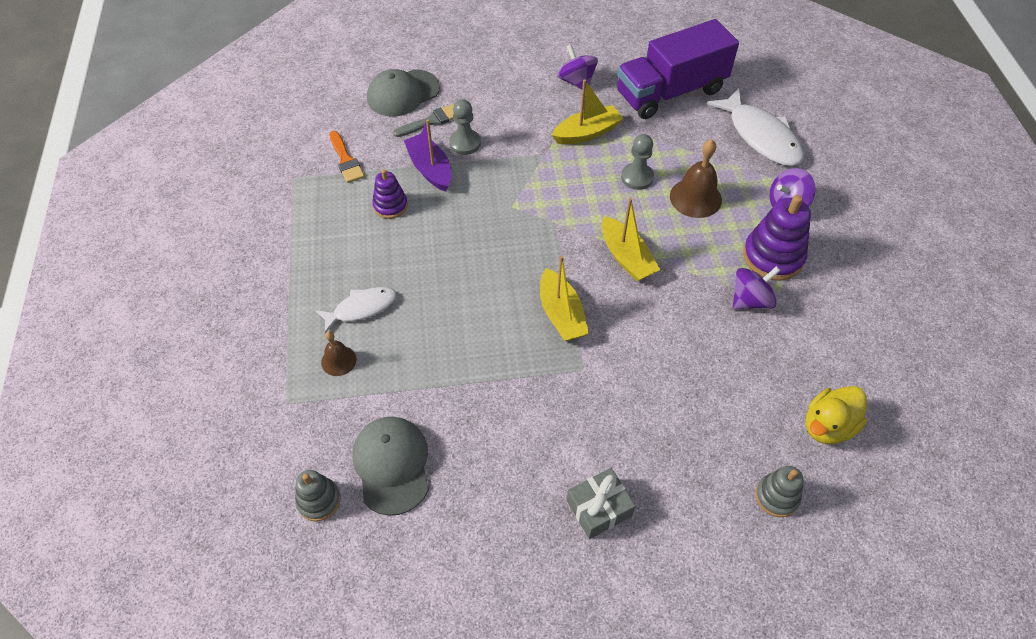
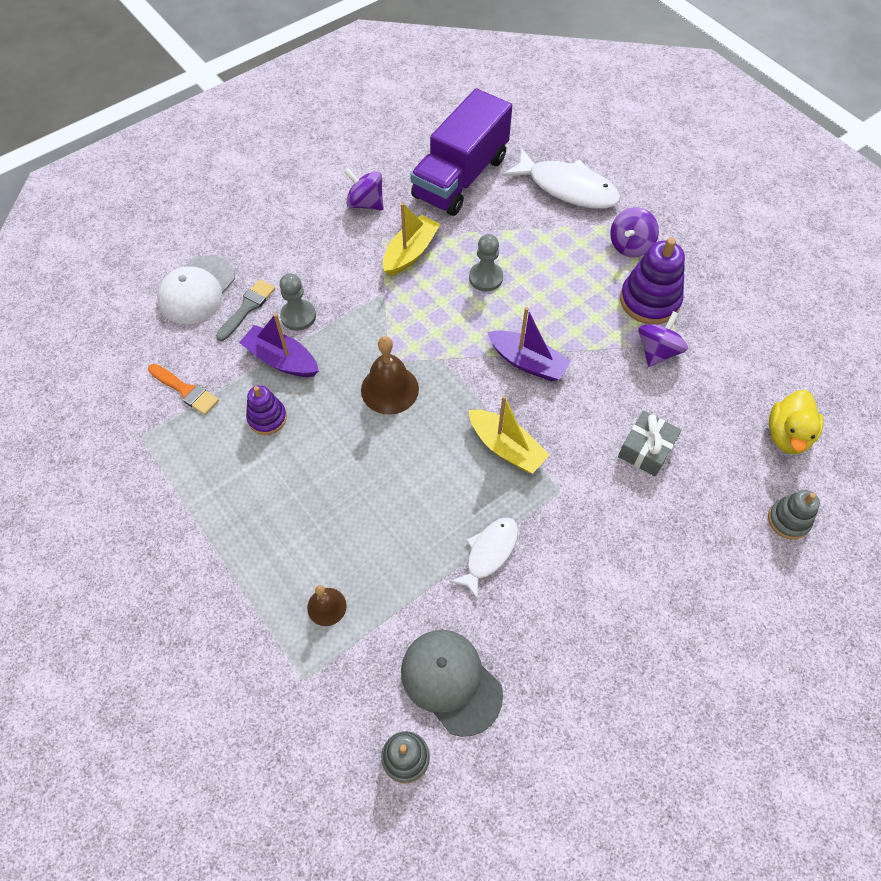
camera: 30 degrees left, 5 degrees up
white fish [315,287,397,333] -> white fish moved to [450,517,518,600]
grey cap [367,69,440,117] -> white cap [157,255,235,324]
grey gift [567,468,636,539] -> grey gift moved to [618,411,681,477]
yellow boat [602,198,660,281] -> purple boat [487,307,571,381]
brown bell [670,139,722,218] -> brown bell moved to [361,336,419,415]

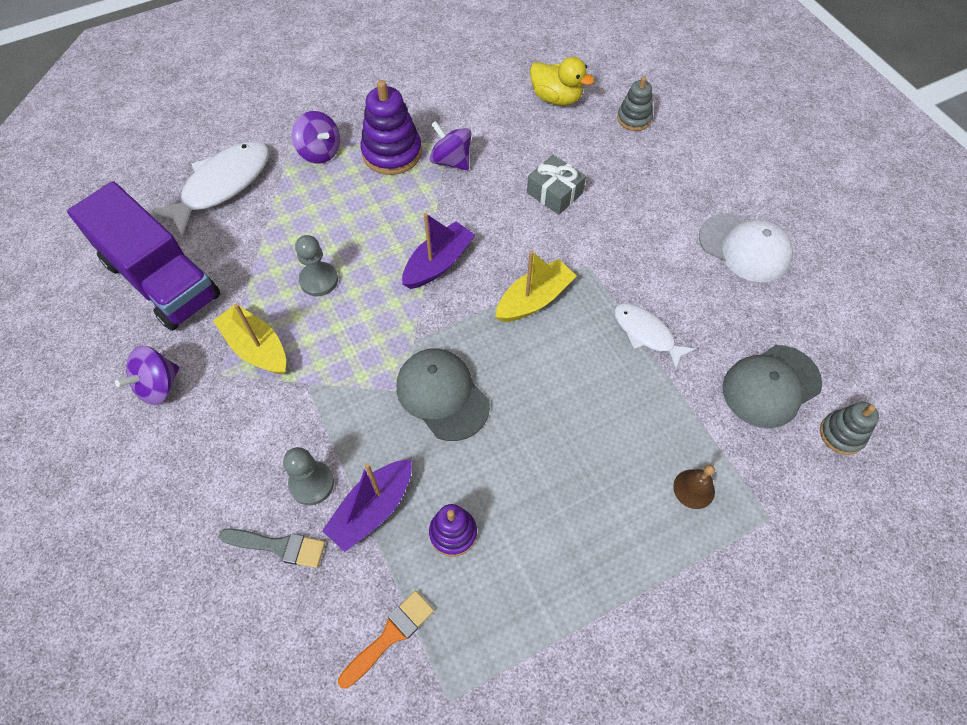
camera: 80 degrees left, 0 degrees up
white cap [157,255,235,324] -> white cap moved to [699,213,793,282]
grey brush [216,279,275,341] -> grey brush turned 150 degrees clockwise [219,528,325,568]
brown bell [361,336,419,415] -> grey cap [396,348,490,441]

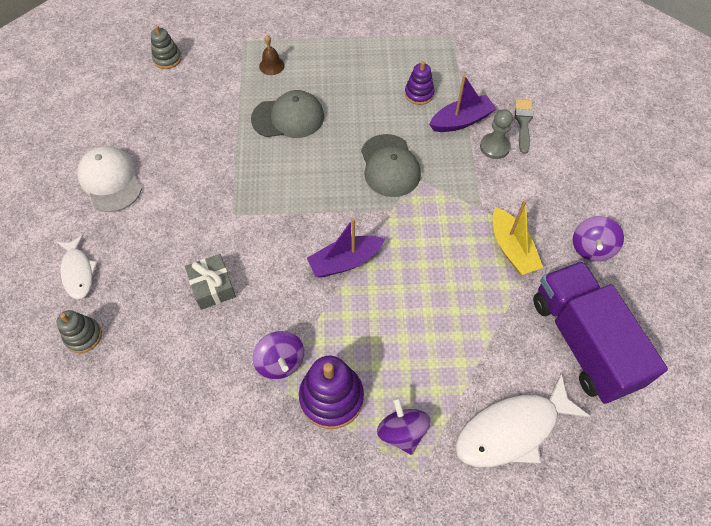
camera: 155 degrees left, 0 degrees up
purple spinning top [115,346,179,405] -> purple spinning top turned 135 degrees clockwise [573,216,624,262]
grey brush [219,528,325,568] -> grey brush turned 60 degrees clockwise [515,99,533,154]
grey pawn [295,235,338,296] -> none
orange brush [338,591,434,689] -> none
yellow boat [495,251,577,322] -> none
yellow duck [530,57,594,106] -> none
white fish [614,303,696,370] -> white fish moved to [57,235,98,299]
grey cap [722,345,822,428] -> grey cap moved to [251,90,324,138]

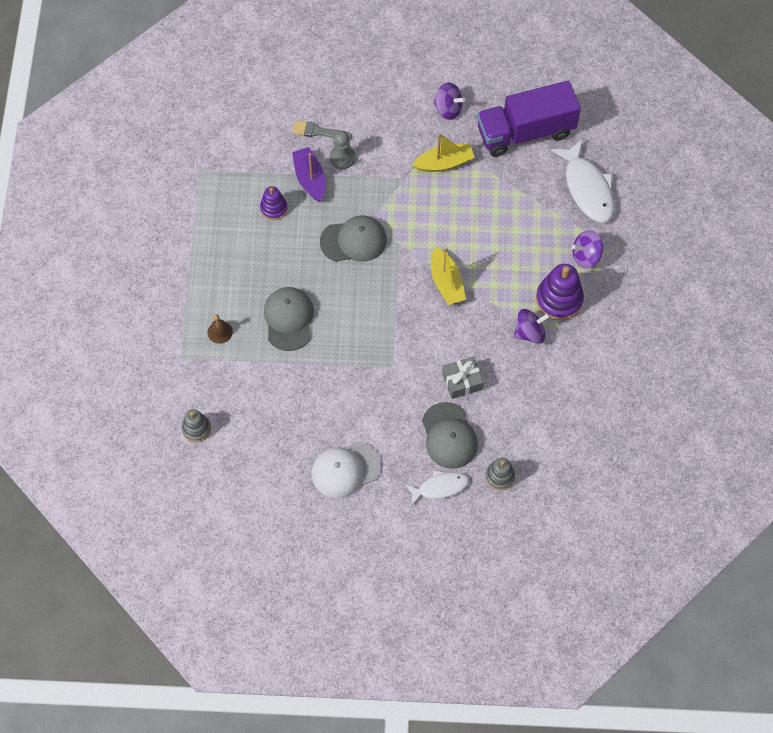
camera: 85 degrees left, 5 degrees up
purple boat [307,218,385,278] -> yellow boat [431,247,466,305]
none -> grey cap [422,402,478,469]

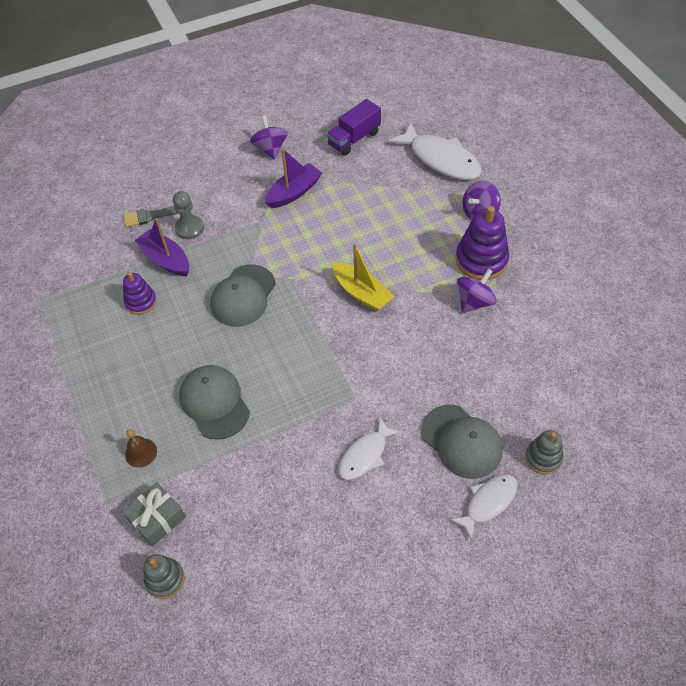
camera: 25 degrees left, 10 degrees down
white cap [312,442,381,498] -> none
grey cap [320,215,387,262] -> grey cap turned 150 degrees clockwise [210,264,276,327]
yellow boat [412,133,475,172] -> purple boat [265,149,322,208]
purple spinning top [433,82,466,120] -> purple spinning top turned 105 degrees counterclockwise [250,115,288,159]
grey gift [442,357,484,399] -> grey gift moved to [122,482,186,547]
purple truck [477,81,581,157] -> purple truck [327,99,381,156], size x0.57
none -> white fish [338,418,401,480]

